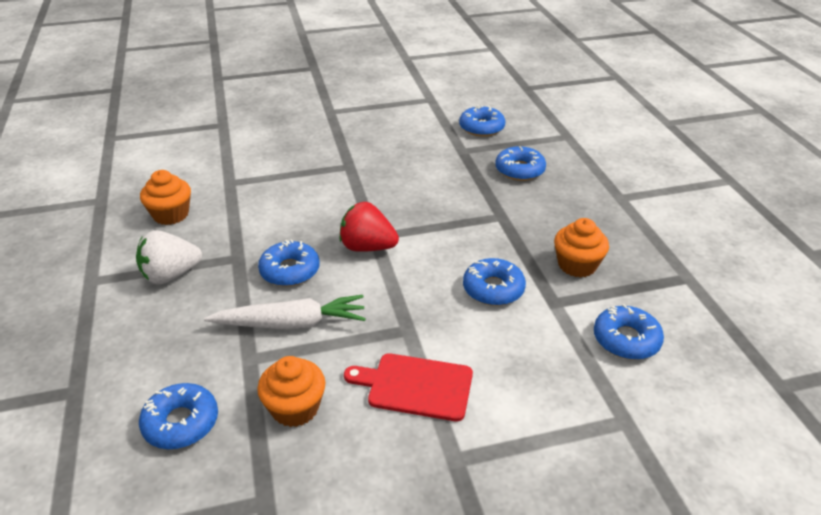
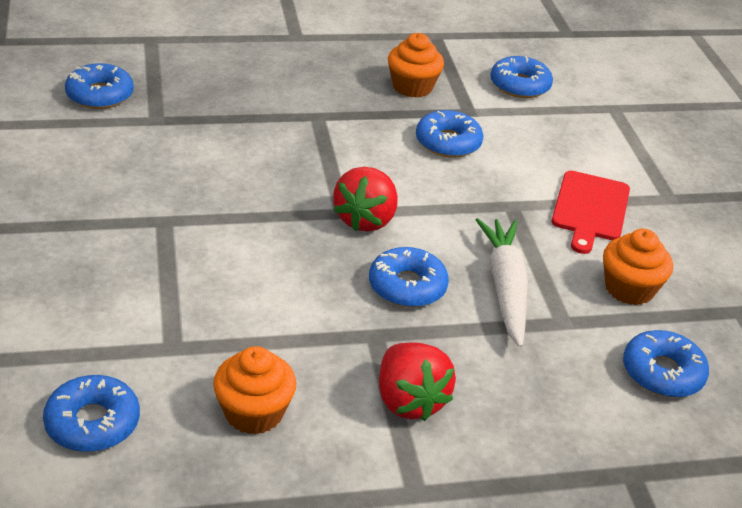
camera: 90 degrees left, 0 degrees up
white strawberry [136,230,202,285] -> red strawberry [379,342,456,421]
blue donut [495,146,546,181] -> blue donut moved to [43,375,140,452]

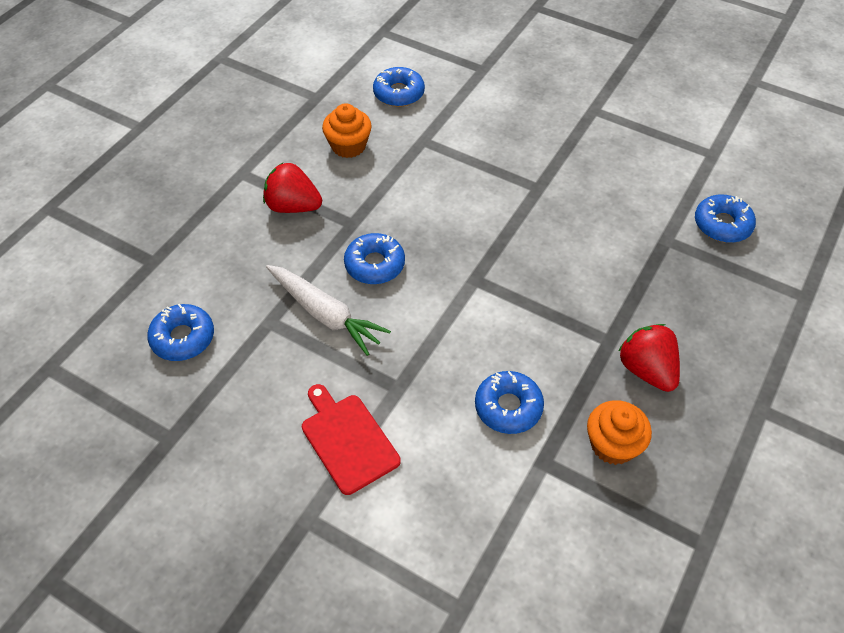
camera: 135 degrees right, 15 degrees up
red strawberry [333,167,398,232] -> red strawberry moved to [619,324,680,392]
blue donut [490,56,553,98] -> none
orange cupcake [603,229,673,305] -> none

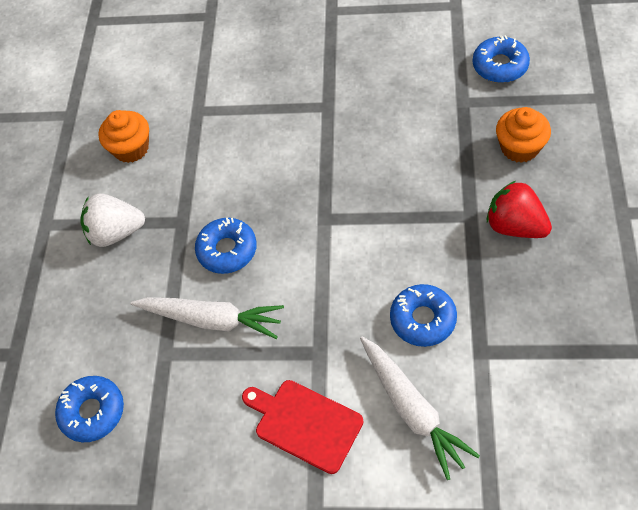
camera: 20 degrees left, 5 degrees up
red strawberry [263,162,322,213] -> white strawberry [80,193,145,247]
blue donut [373,67,425,107] -> none
orange cupcake [587,400,652,465] -> orange cupcake moved to [496,107,551,163]
none -> white carrot [360,337,480,480]

